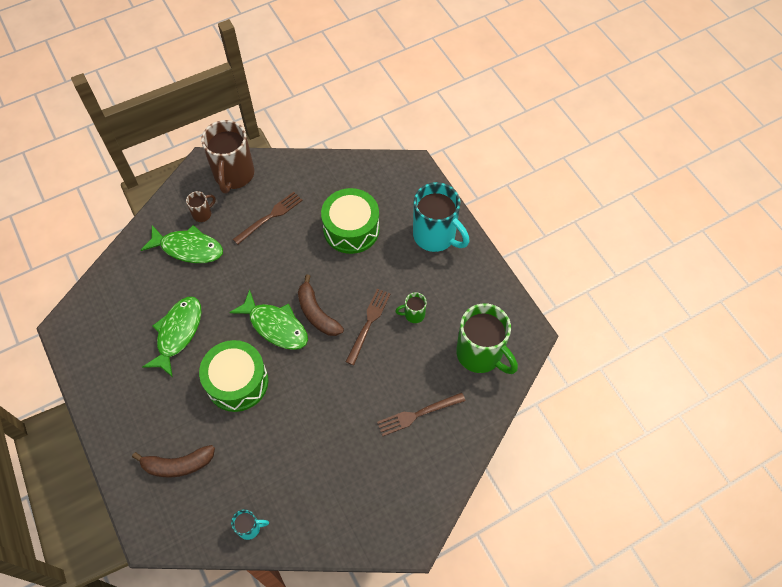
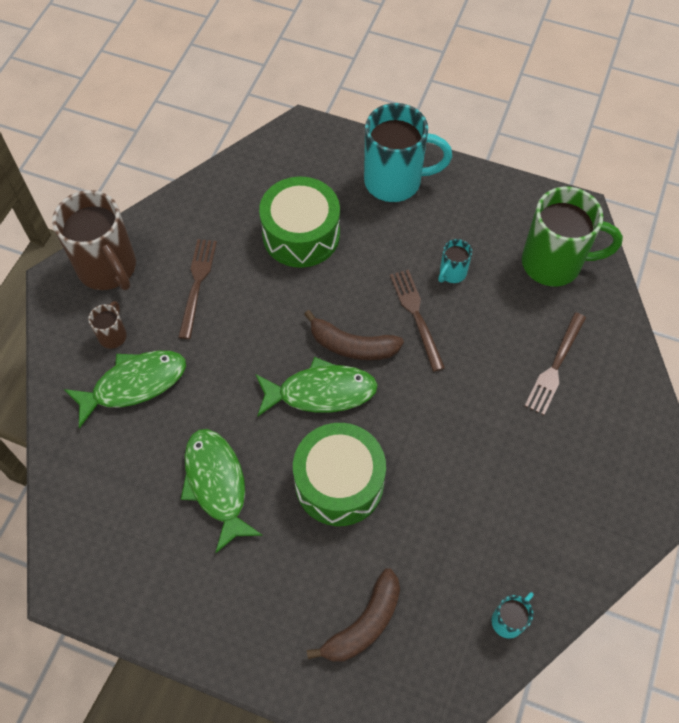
camera: 40 degrees left, 0 degrees up
green mug [395,292,427,323] -> turquoise mug [438,239,472,283]

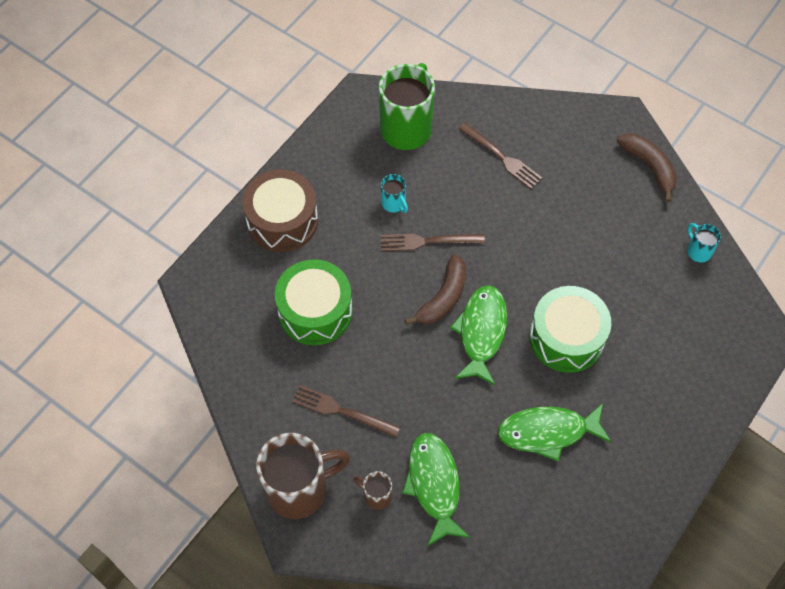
camera: 75 degrees left, 0 degrees up
brown banana [307,568,400,662] -> brown banana moved to [617,133,677,202]
turquoise mug [364,103,452,202] -> brown drum [243,169,318,252]

